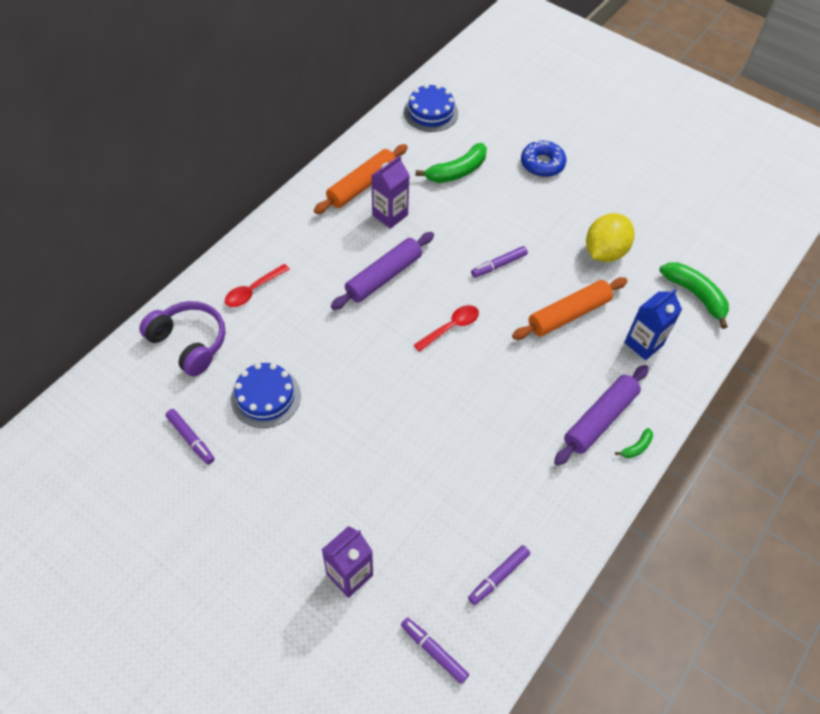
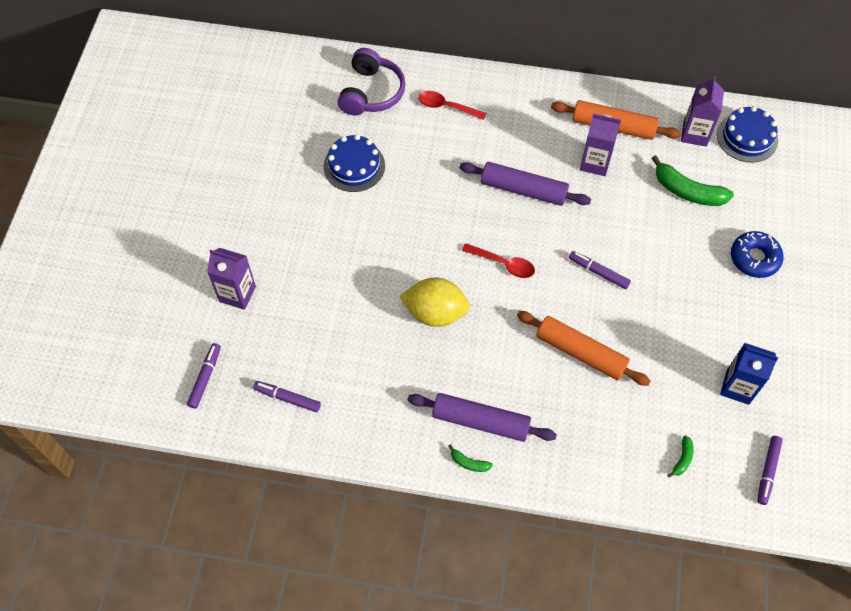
camera: 65 degrees right, 5 degrees up
purple marker [165,409,215,465] -> purple marker moved to [757,436,783,505]
yellow lemon [586,213,634,262] -> yellow lemon moved to [400,277,470,327]
blue carton [624,289,682,360] -> blue carton moved to [720,343,778,405]
green banana [660,262,729,329] -> green banana [668,436,694,478], size x0.48
none -> purple carton [681,76,724,147]

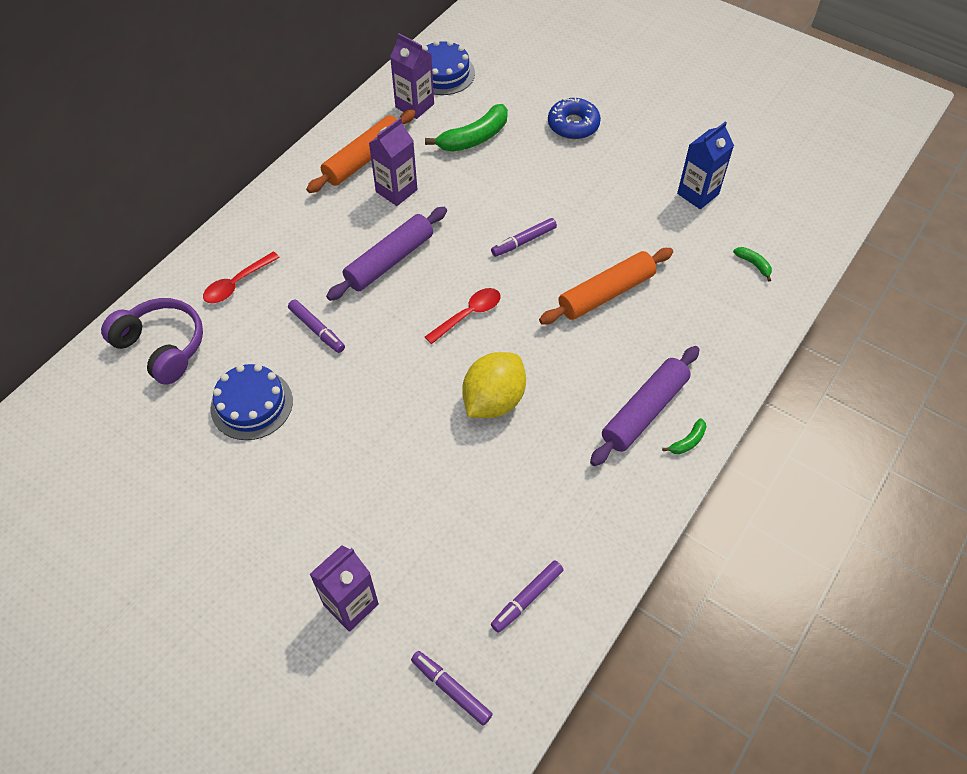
camera: 65 degrees left, 5 degrees down
purple marker [757,436,783,505] -> purple marker moved to [288,299,345,353]

